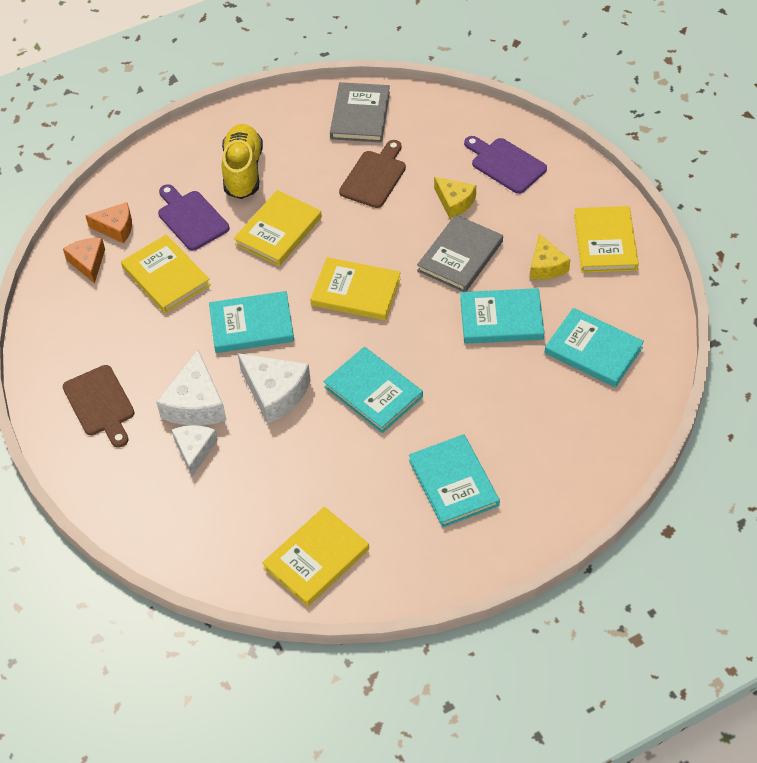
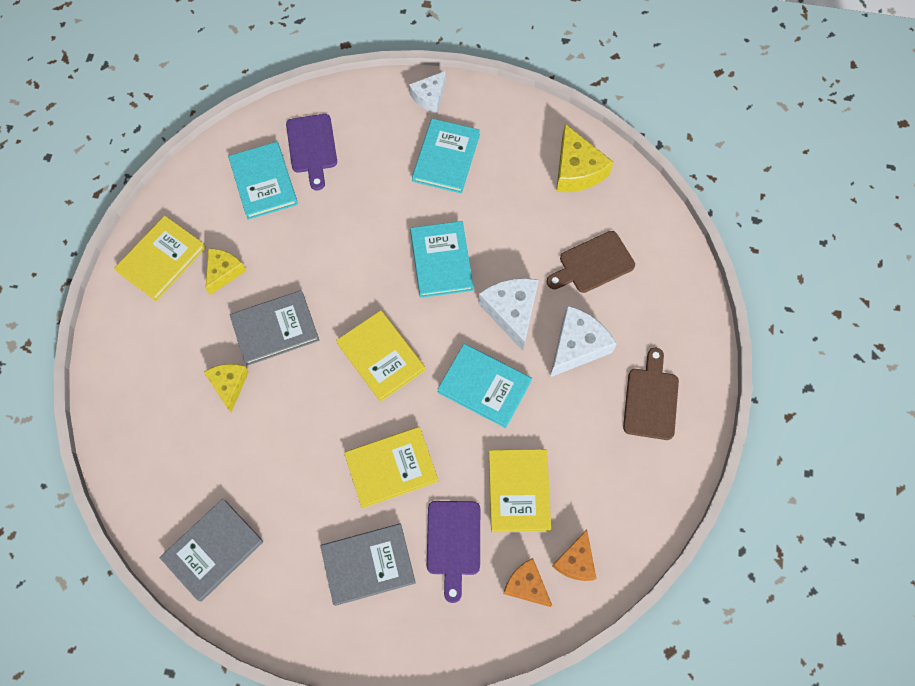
camera: 145 degrees left, 15 degrees up
white cheese [172,425,218,476] -> white cheese moved to [409,71,446,113]
yellow shoe [222,124,263,199] -> grey book [321,524,416,606]
yellow book [262,507,369,607] -> yellow cheese [556,124,613,192]
brown cutting board [339,140,406,208] -> brown cutting board moved to [547,231,635,293]
turquoise book [460,288,544,343] -> none
purple cutting board [464,136,547,194] -> purple cutting board moved to [286,114,337,190]

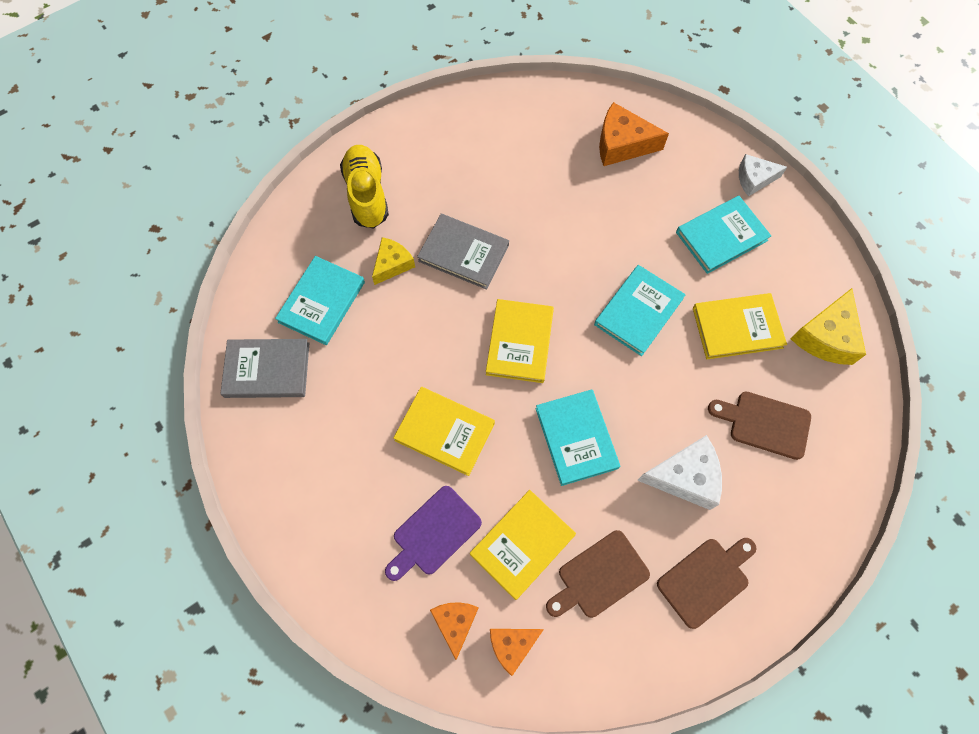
camera: 45 degrees right, 0 degrees up
yellow book [114,216,206,301] -> yellow book moved to [693,293,787,359]
yellow cheese [206,248,246,295] -> none
turquoise book [228,142,298,220] -> turquoise book moved to [275,256,365,345]
purple cutting board [286,114,337,190] -> orange cheese [599,102,669,166]
grey book [321,524,416,606] -> none
white cheese [478,278,539,351] -> none
none -> yellow shoe [340,145,389,228]
none -> brown cutting board [546,530,650,618]

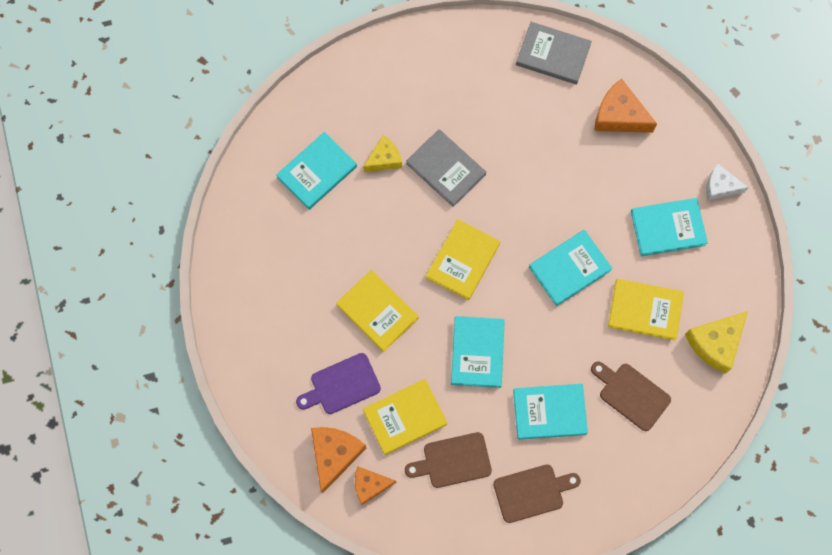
camera: 20 degrees right, 5 degrees up
grey book [220,339,309,398] -> grey book moved to [516,22,592,85]
yellow shoe [340,145,389,228] -> none
orange cheese [430,602,479,660] -> orange cheese [311,427,366,494], size x1.53
white cheese [637,435,722,510] -> turquoise book [513,384,588,440]

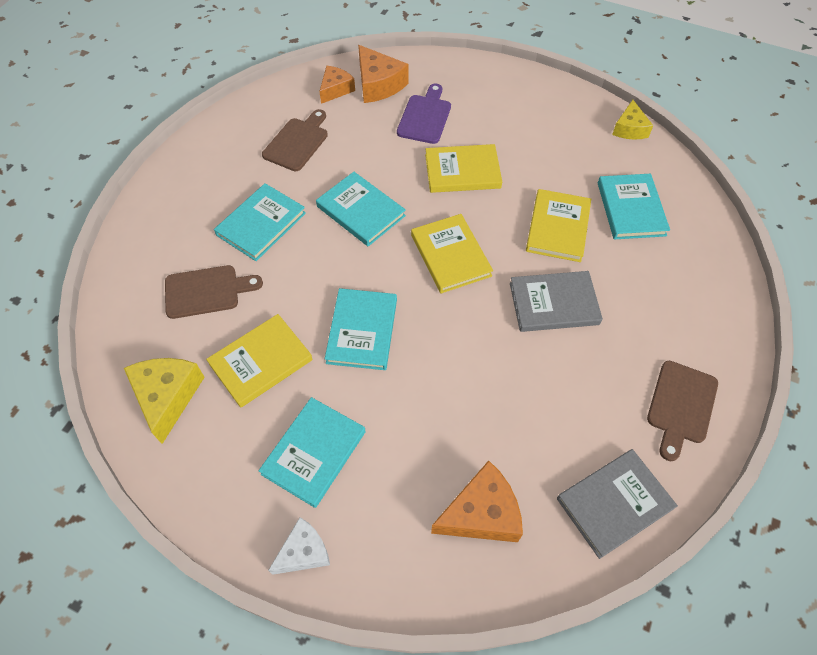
camera: 130 degrees right, 15 degrees down
yellow cheese [363,135,402,172] -> yellow cheese moved to [612,100,653,140]
yellow book [363,379,447,455] -> yellow book moved to [526,189,591,262]
brown cutting board [493,464,581,523] -> brown cutting board moved to [647,361,718,461]

